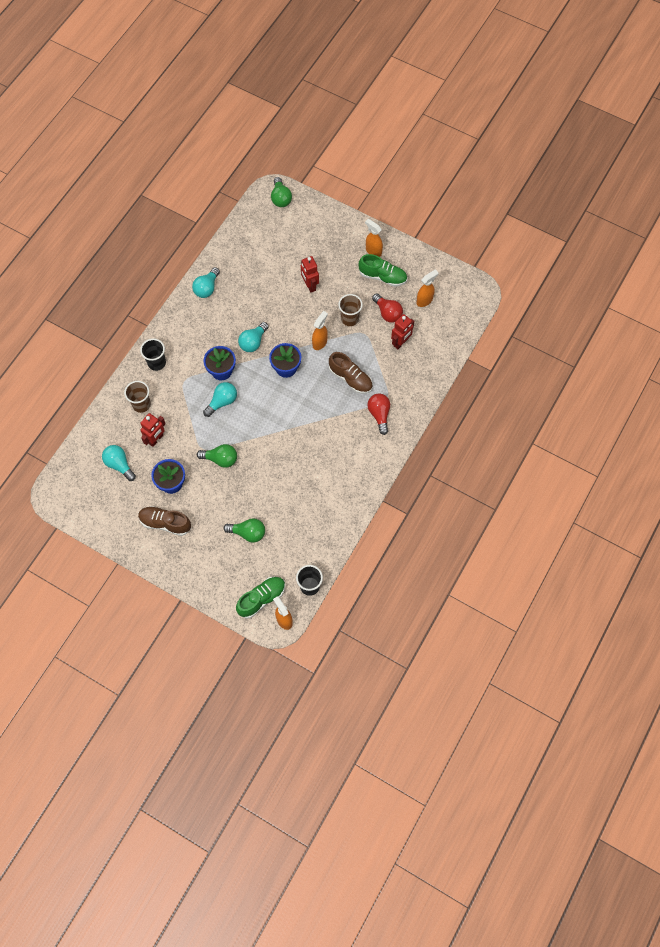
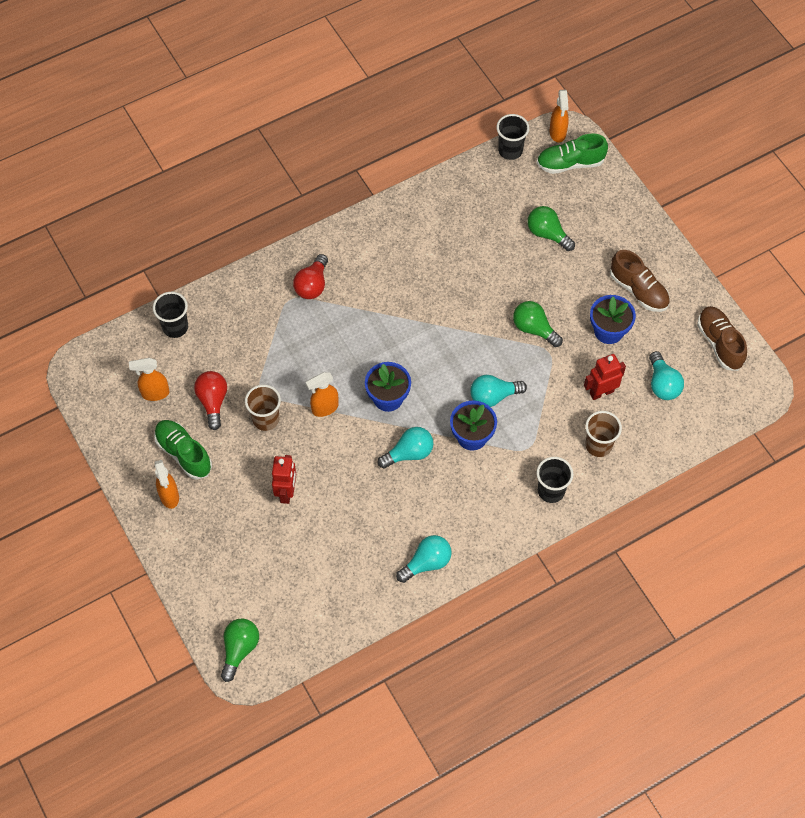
camera: 150 degrees left, 5 degrees down
brown shoe [329,352,373,394] -> brown shoe moved to [697,306,747,371]
red robot [391,314,414,349] -> none
none -> black cup [153,292,188,338]

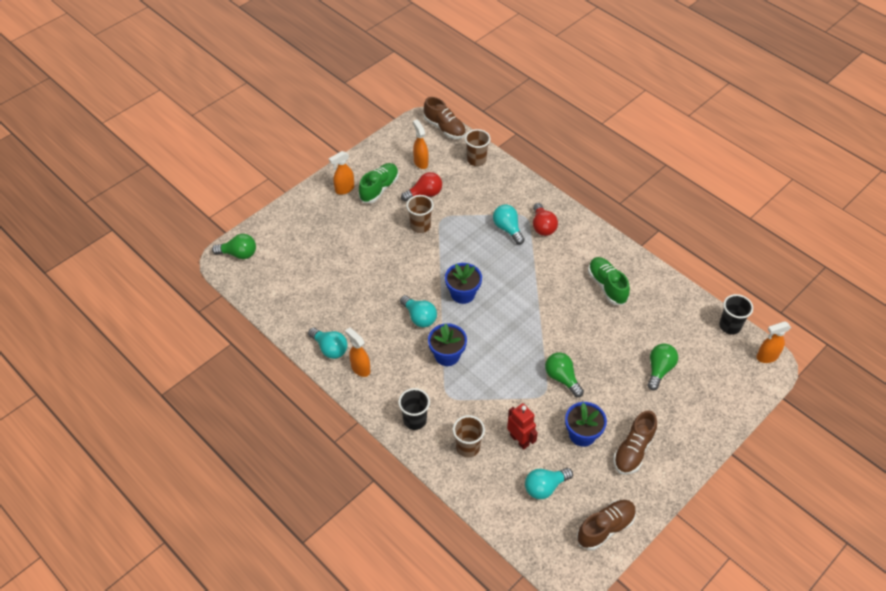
camera: 75 degrees right, 10 degrees down
black cup [153,292,188,338] -> brown cup [465,129,490,166]
red robot [272,455,296,504] -> none
red light bulb [293,254,328,299] -> red light bulb turned 105 degrees counterclockwise [533,203,558,236]
orange spray bottle [306,372,338,417] -> orange spray bottle moved to [345,327,370,377]
turquoise light bulb [470,375,527,407] -> turquoise light bulb moved to [493,204,525,245]
green light bulb [513,301,563,347] -> green light bulb turned 60 degrees counterclockwise [545,352,584,397]
green shoe [537,133,608,174] -> green shoe moved to [588,257,630,305]
none -> brown shoe [424,97,466,139]

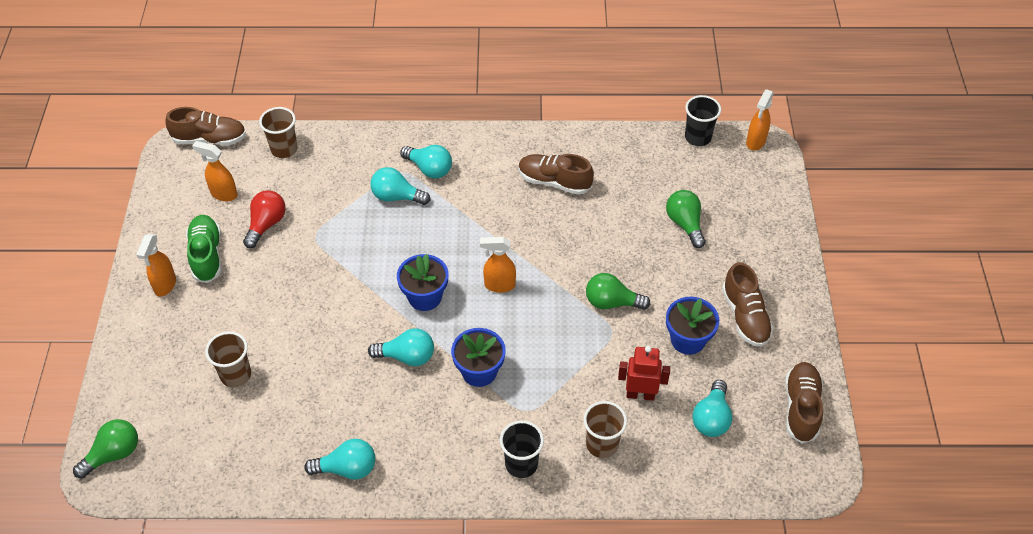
camera: 45 degrees left, 0 degrees up
orange spray bottle [345,327,370,377] -> orange spray bottle moved to [480,237,516,293]
brown cup [406,195,434,233] -> brown cup moved to [205,331,251,387]
red light bulb [533,203,558,236] -> turquoise light bulb [400,145,452,179]
green shoe [588,257,630,305] -> brown shoe [519,154,594,195]

